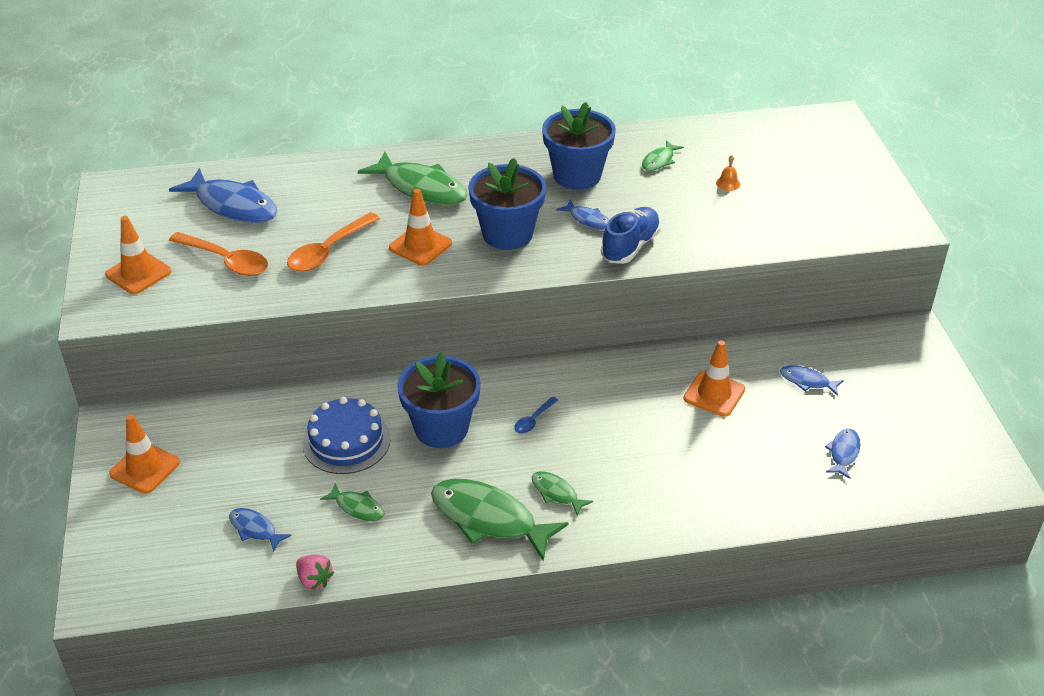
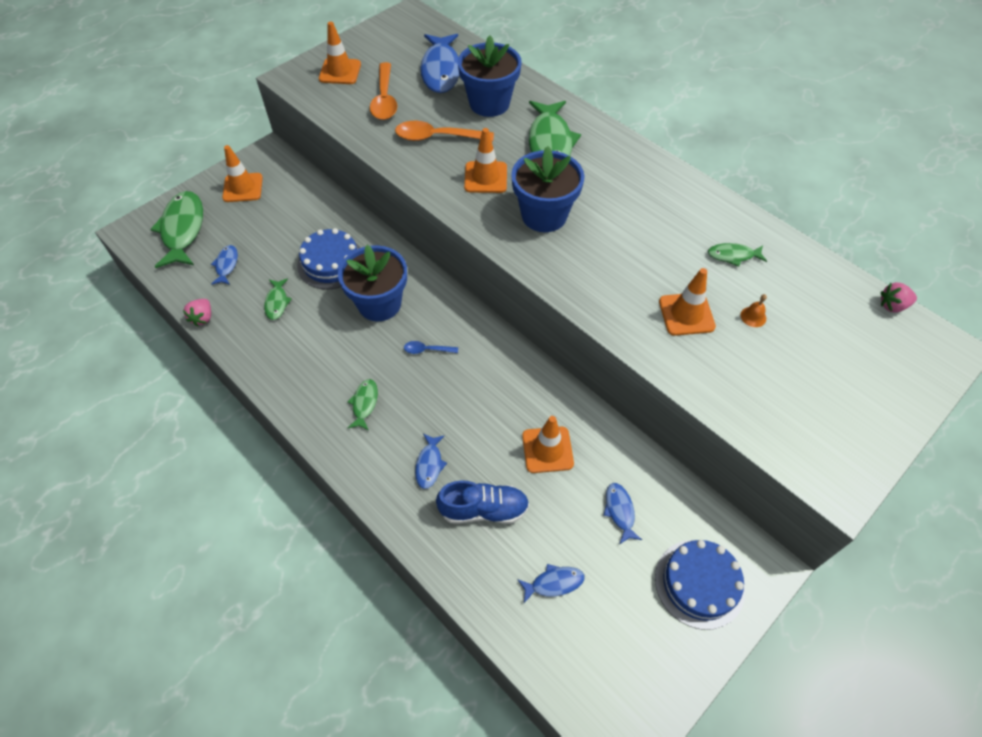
camera: 55 degrees right, 15 degrees up
green fish [431,479,569,561] -> green fish moved to [150,191,203,268]
blue flower pot [542,102,616,190] -> blue flower pot moved to [458,36,522,117]
blue fish [557,199,609,230] -> blue fish moved to [415,433,447,489]
blue shoe [601,207,661,264] -> blue shoe moved to [436,480,529,524]
none -> blue cake [655,540,745,630]
none -> orange traffic cone [659,268,716,336]
none -> pink strawberry [881,282,917,313]

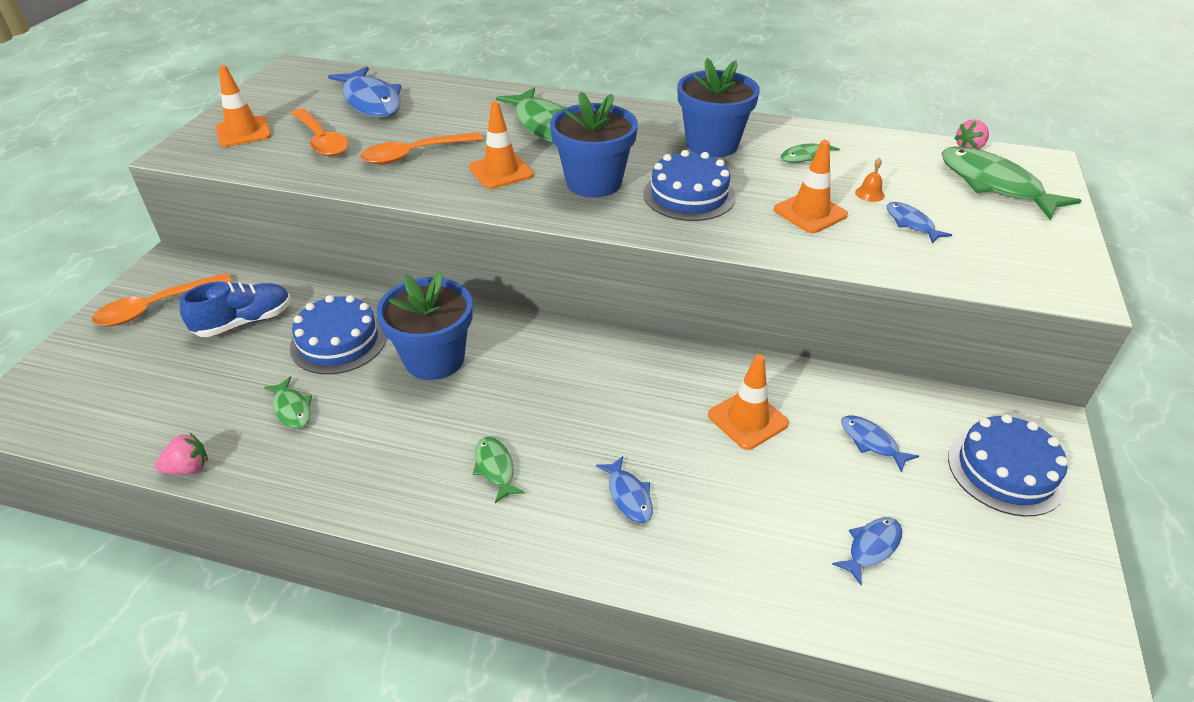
camera: 30 degrees left, 15 degrees down
green fish [150,191,203,268] -> green fish moved to [942,147,1082,220]
pink strawberry [183,299,211,326] -> pink strawberry turned 90 degrees counterclockwise [155,433,208,475]
blue fish [211,245,238,285] -> blue fish moved to [887,202,952,244]
orange traffic cone [222,145,263,202] -> orange spoon [92,273,231,326]
blue spoon [404,341,458,354] -> none
blue shoe [436,480,529,524] -> blue shoe moved to [180,282,291,337]
blue flower pot [458,36,522,117] -> blue flower pot moved to [678,58,760,158]
none -> blue cake [643,150,736,221]

